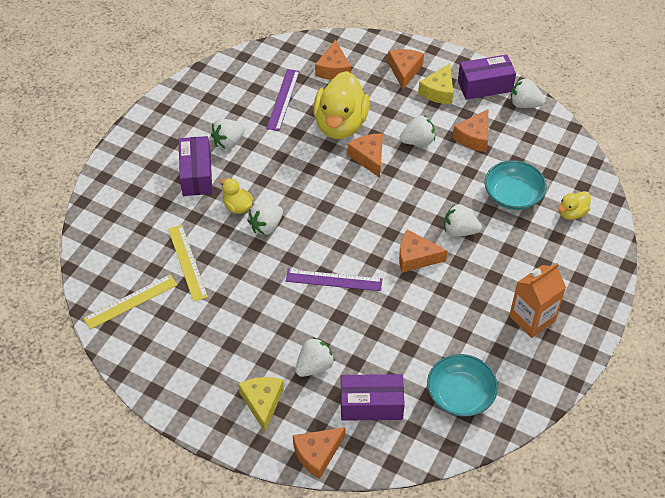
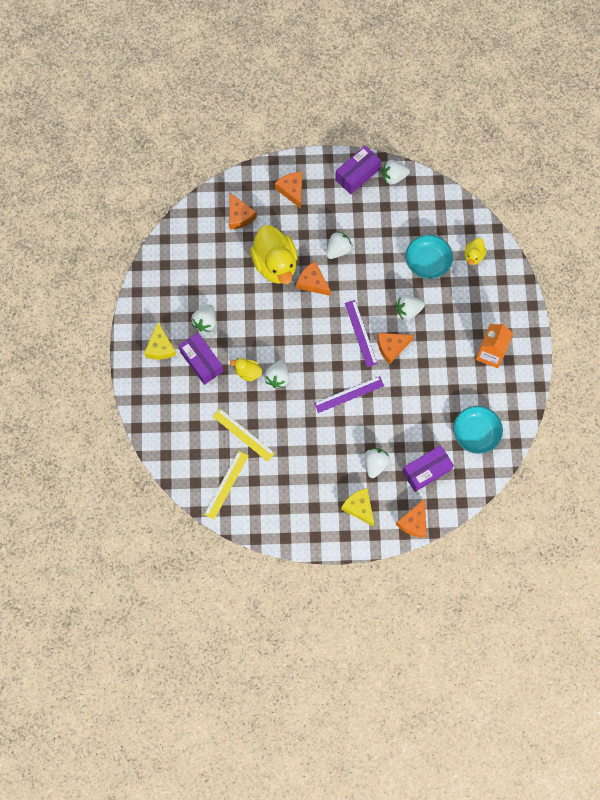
camera: 30 degrees left, 20 degrees up
purple ruler [266,69,300,131] -> purple ruler moved to [345,300,377,367]
yellow cheese [418,63,453,104] -> yellow cheese moved to [144,322,176,360]
orange cheese [453,109,488,152] -> none

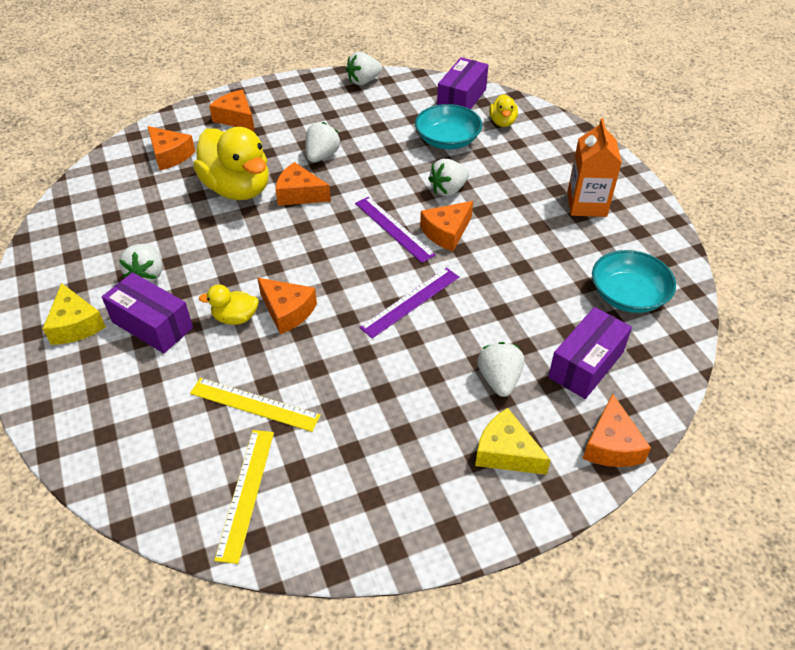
camera: 20 degrees left, 25 degrees down
white strawberry [264,360,289,388] -> orange cheese [257,278,317,334]
purple box [335,145,381,195] -> purple box moved to [437,57,489,109]

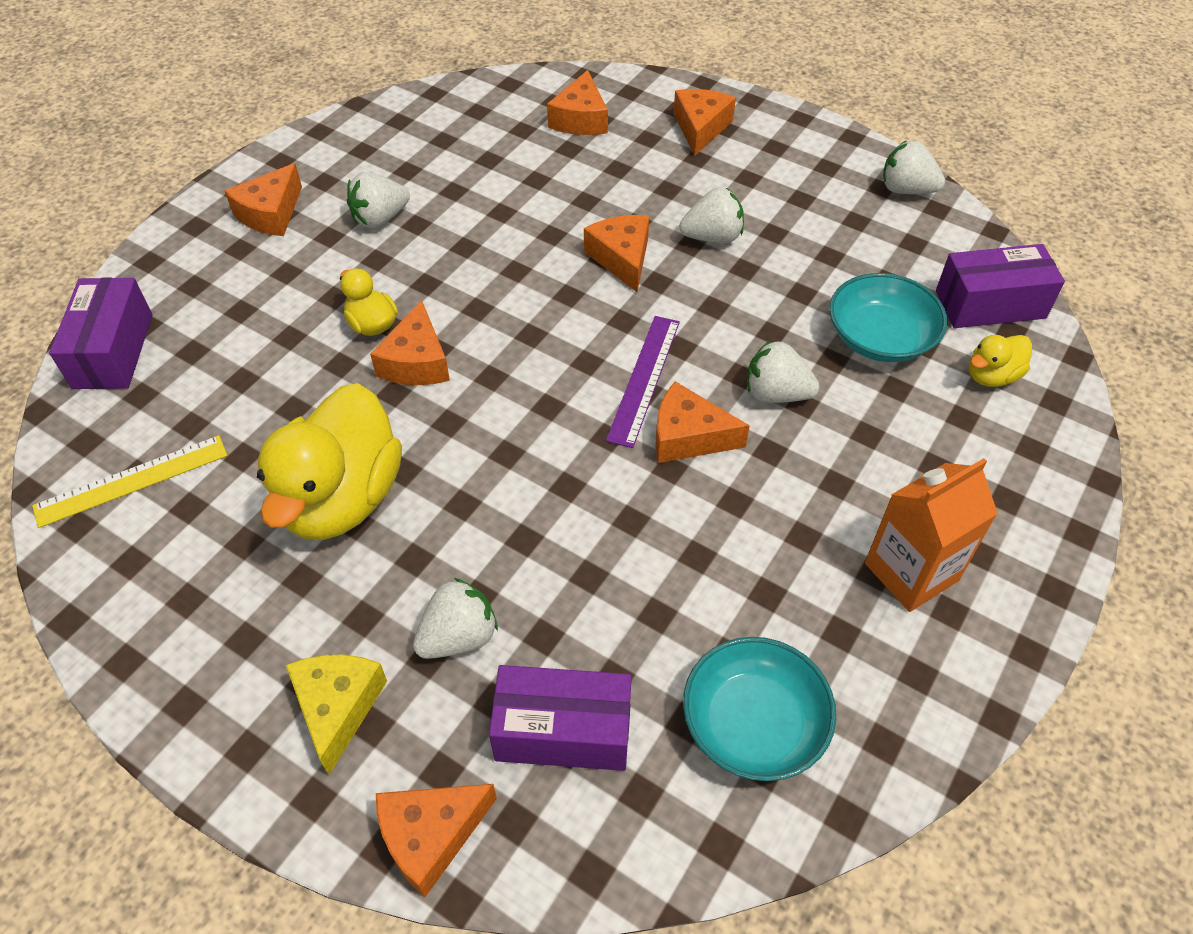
camera: 55 degrees right, 5 degrees up
yellow cheese [43,283,106,345] -> orange cheese [225,163,302,236]
purple box [102,272,193,353] -> purple box moved to [49,277,153,389]
yellow ruler [190,378,321,432] -> none
yellow duck [193,127,269,200] -> yellow duck moved to [257,383,402,540]
purple ruler [359,268,459,338] -> none

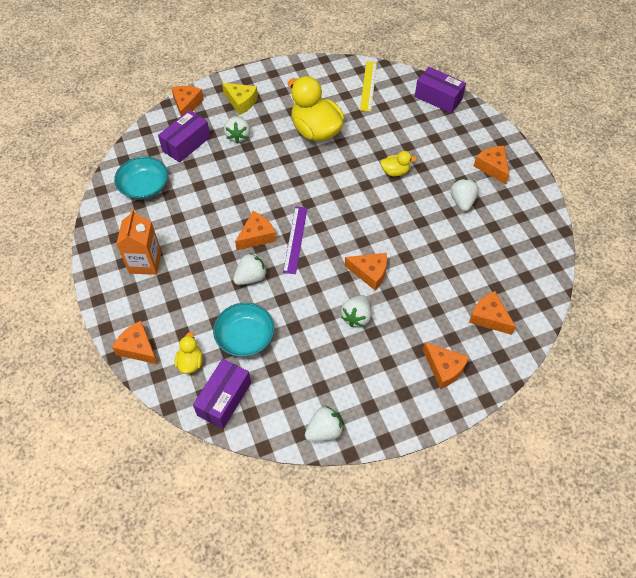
camera: 125 degrees right, 5 degrees up
orange cheese [370,300,450,385] -> orange cheese moved to [112,321,158,364]
purple ruler [606,316,680,448] -> purple ruler turned 45 degrees clockwise [283,207,308,274]

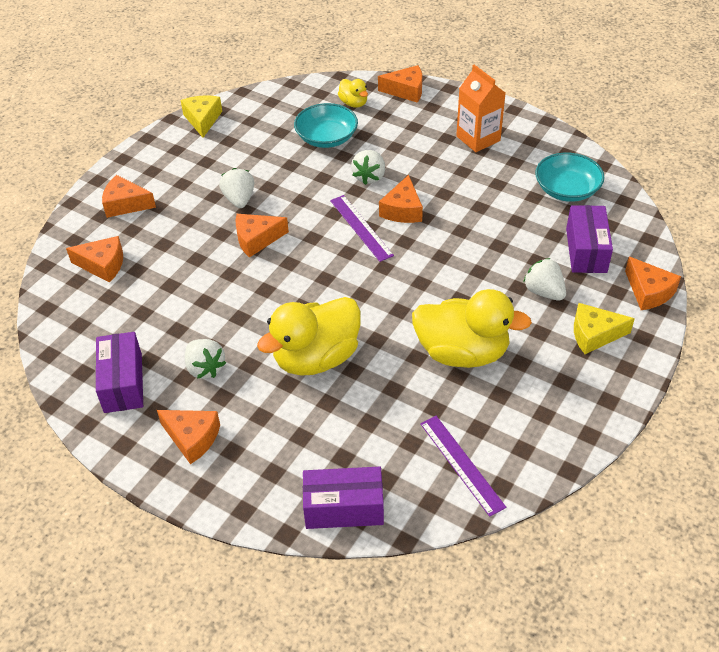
camera: 145 degrees right, 10 degrees down
purple box [193,359,251,429] -> purple box moved to [96,332,143,413]
white strawberry [305,406,344,442] -> yellow cheese [181,95,222,138]
yellow ruler [360,61,377,112] -> purple ruler [420,416,506,517]
yellow duck [380,151,417,176] -> yellow duck [257,297,361,375], size x2.14

